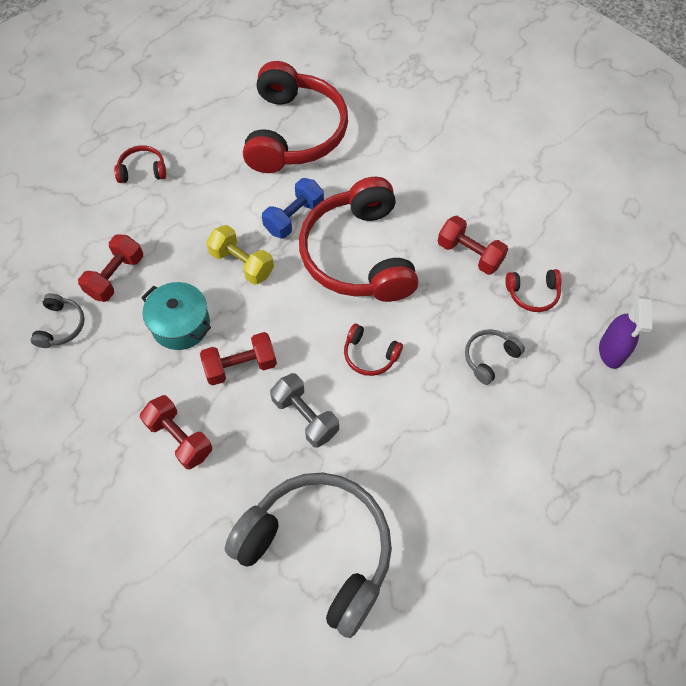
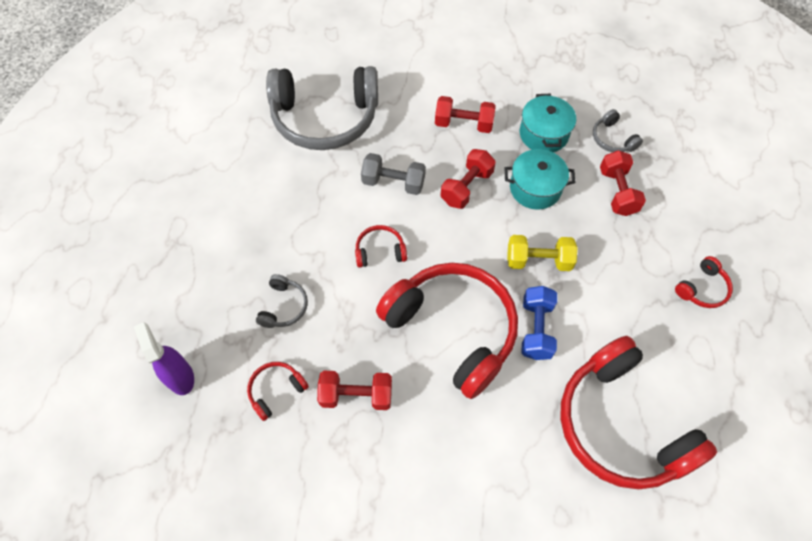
camera: 145 degrees right, 0 degrees up
none -> turquoise pot [520,93,576,152]

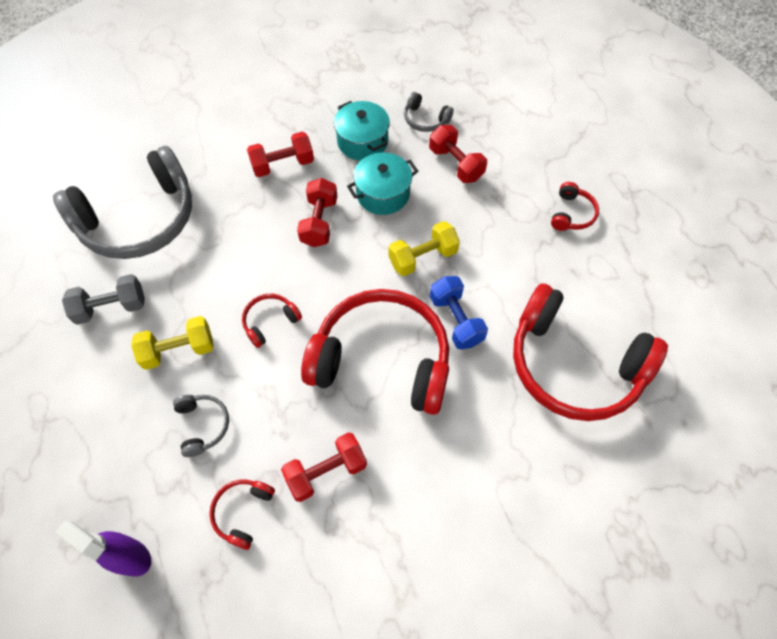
camera: 30 degrees left, 0 degrees up
grey dumbbell [361,153,426,195] -> grey dumbbell moved to [62,274,145,325]
none -> yellow dumbbell [131,316,213,370]

